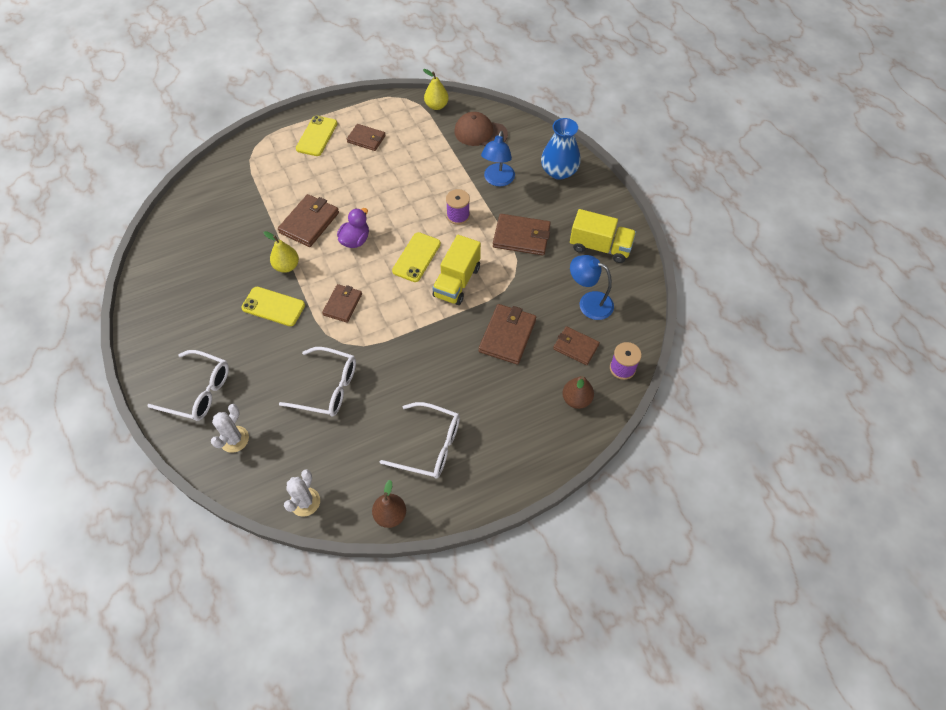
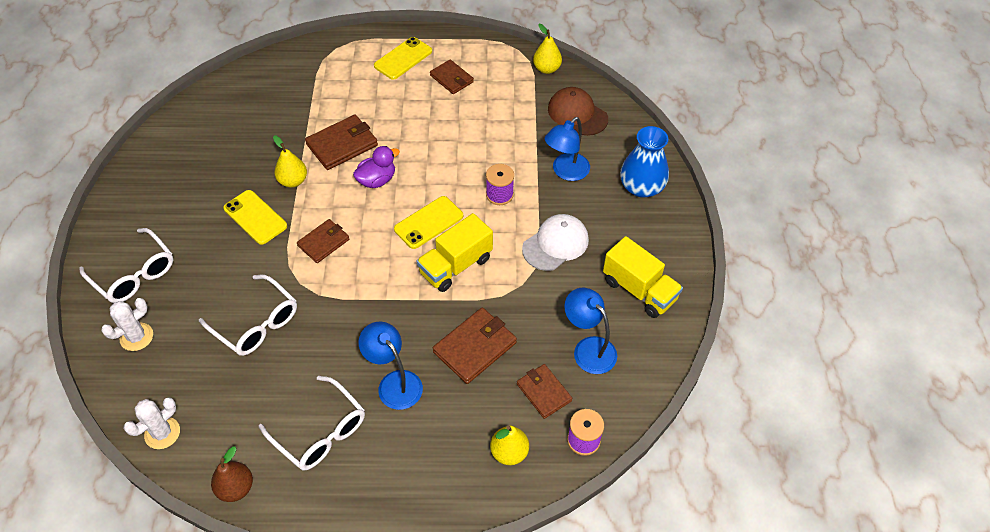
camera: 25 degrees right, 5 degrees down
brown wallet [493,214,551,255] -> white cap [522,214,589,271]
brown pear [562,376,594,409] -> yellow pear [490,425,529,465]
none -> blue lamp [359,322,423,410]

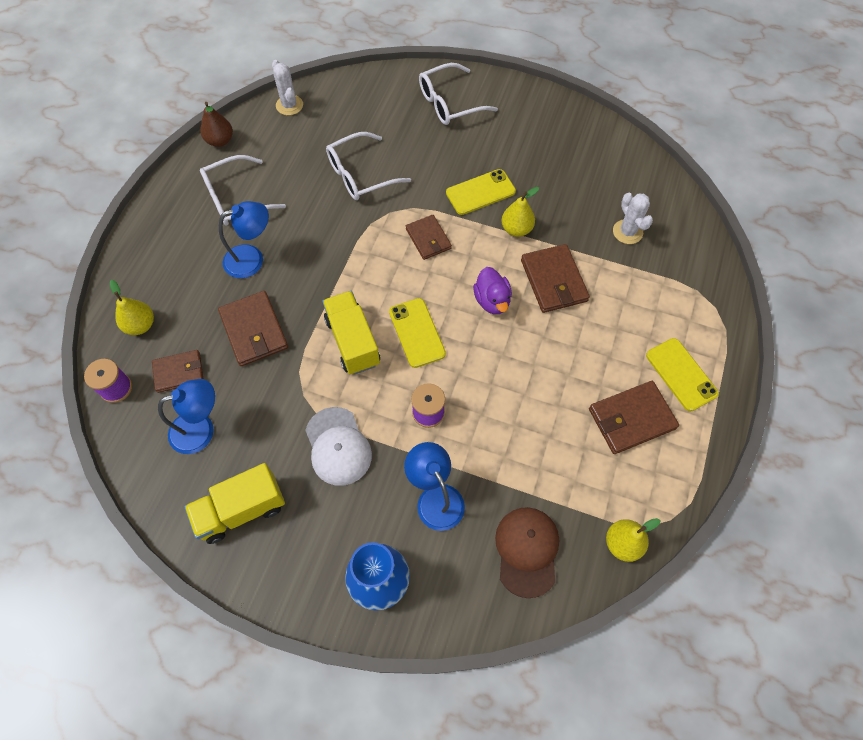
camera: 110 degrees right, 10 degrees up
white cactus [101,298,153,351] -> white cactus moved to [613,193,653,244]
brown wallet [430,59,474,94] -> brown wallet [589,381,679,454], size x1.50
brown cap [548,87,608,136] -> brown cap turned 60 degrees counterclockwise [495,507,559,598]

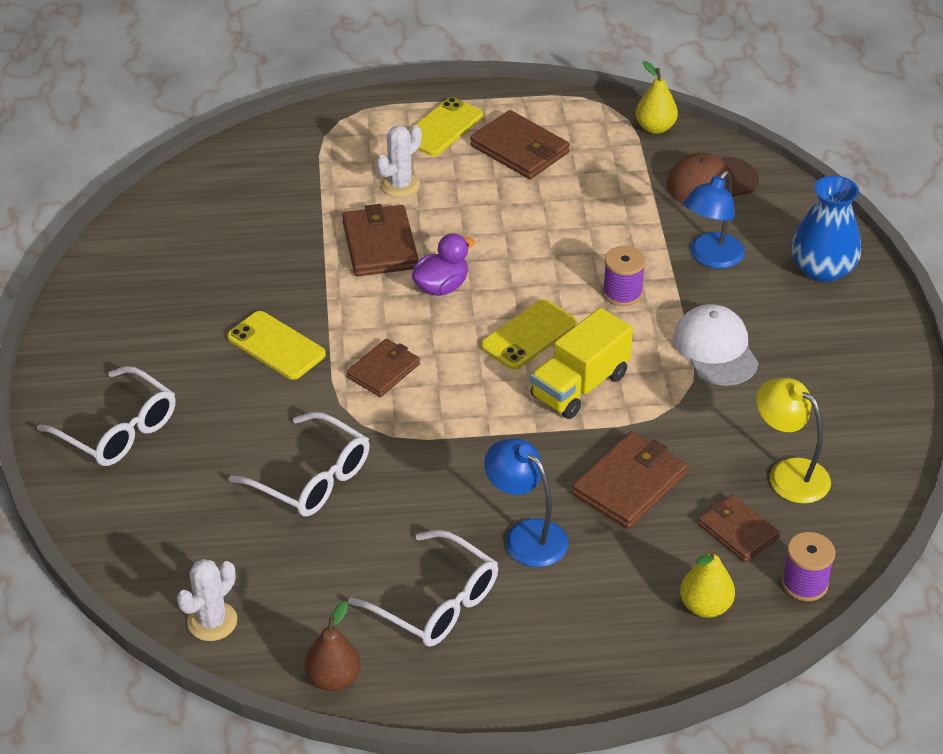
camera: 115 degrees left, 20 degrees down
blue lamp [158,379,215,454] -> yellow lamp [756,378,831,504]
yellow truck [184,463,285,544] -> none
white cap [305,407,372,486] -> white cap turned 60 degrees counterclockwise [673,304,759,386]
yellow pear [501,187,539,237] -> none
brown wallet [521,244,590,313] -> brown wallet turned 60 degrees counterclockwise [342,204,419,276]
white cactus [613,193,653,244] -> white cactus moved to [376,125,422,198]

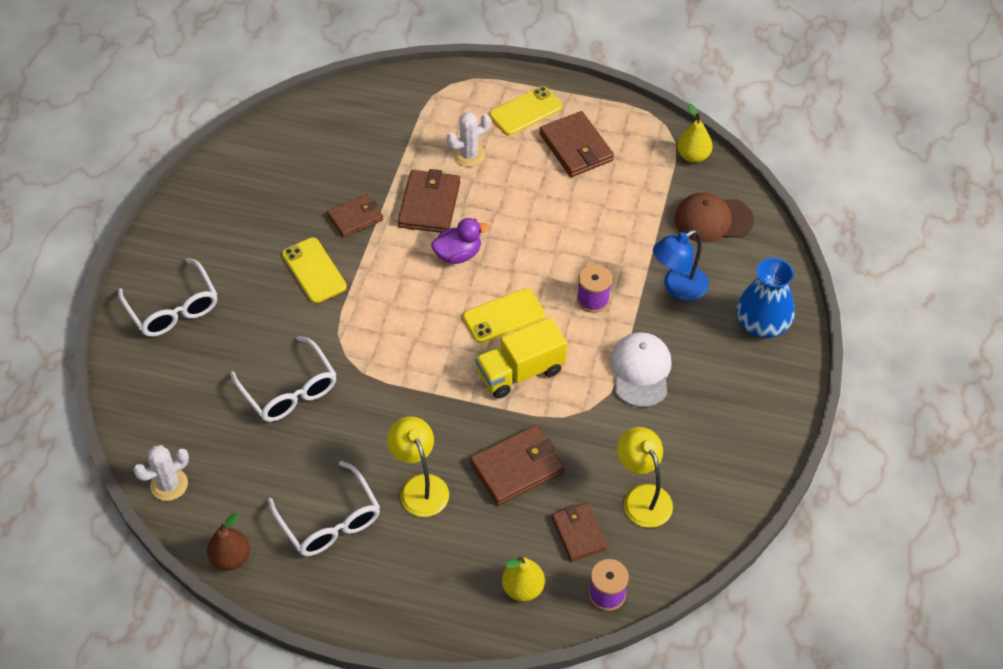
camera: 20 degrees right, 10 degrees up
brown wallet [346,339,420,397] -> brown wallet moved to [327,194,383,238]
blue lamp [484,438,568,567] -> yellow lamp [387,416,449,517]

